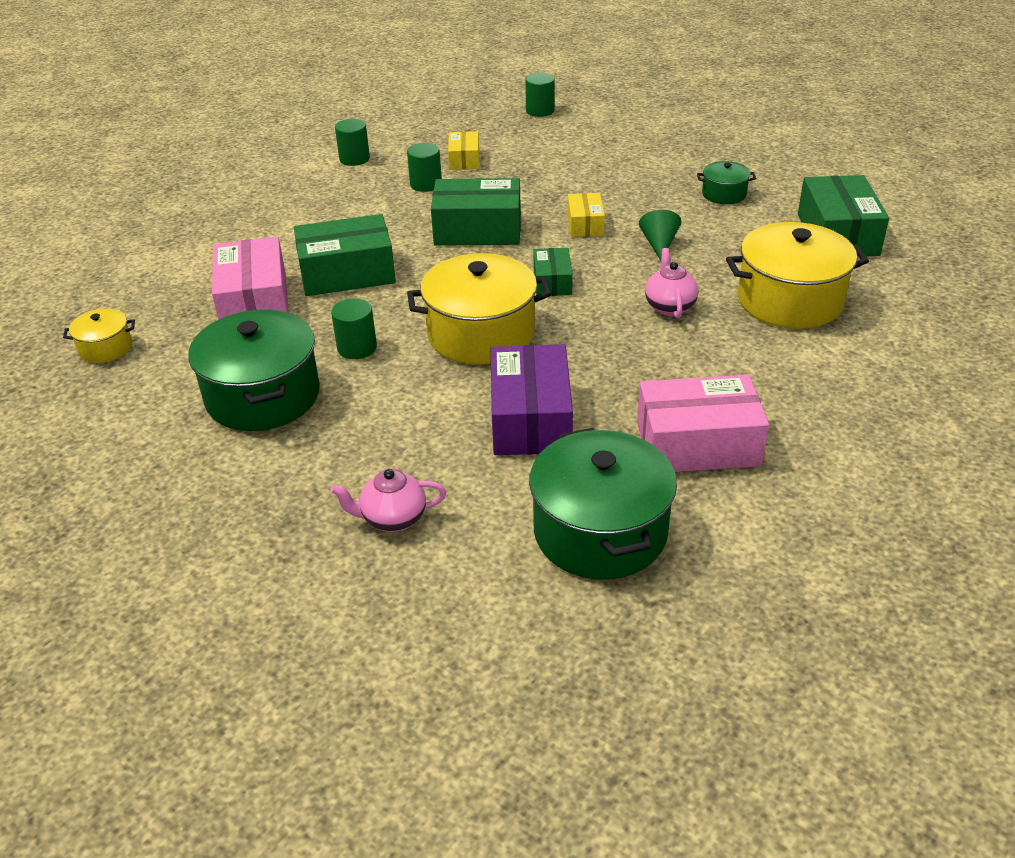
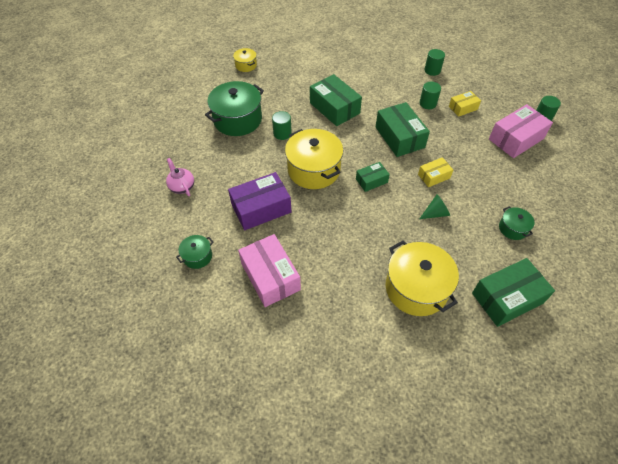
camera: 65 degrees right, 15 degrees up
pink box [212,237,289,320] -> pink box moved to [489,104,553,158]
green pot [529,428,677,580] -> green pot [176,235,214,269], size x0.49
pink teapot [645,248,698,318] -> none

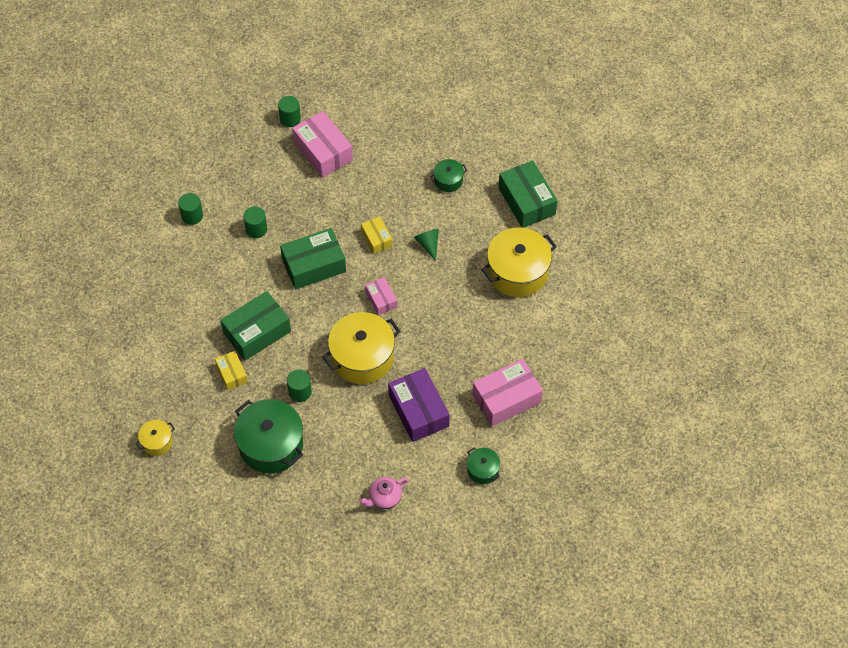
camera: 90 degrees left, 5 degrees up
green box [356,162,390,192] -> pink box [365,277,397,315]
yellow box [449,91,481,117] -> yellow box moved to [215,351,248,390]

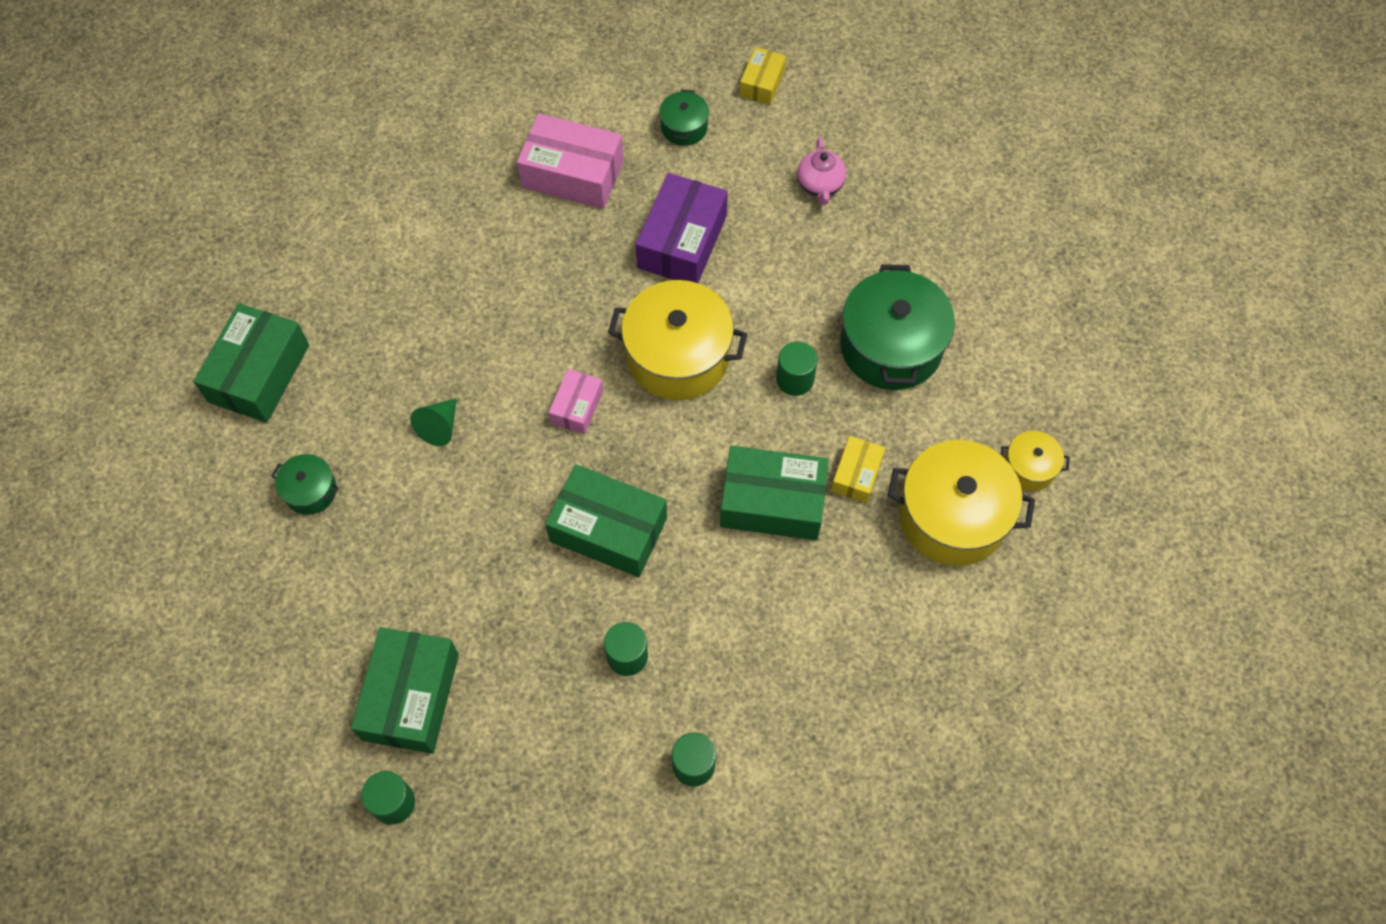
camera: 135 degrees left, 5 degrees up
pink box [292,111,353,178] -> green box [351,627,459,754]
pink teapot [360,477,408,509] -> pink teapot turned 75 degrees clockwise [797,137,846,205]
yellow box [361,216,392,254] -> yellow box moved to [740,47,786,105]
yellow pot [481,227,557,297] -> yellow pot moved to [888,440,1035,566]

